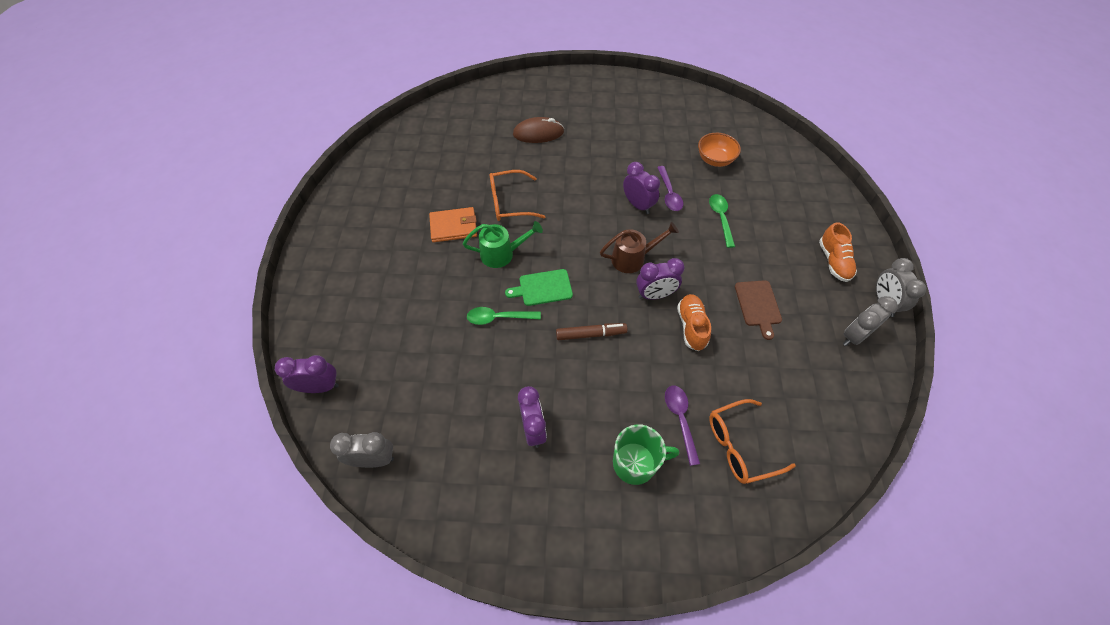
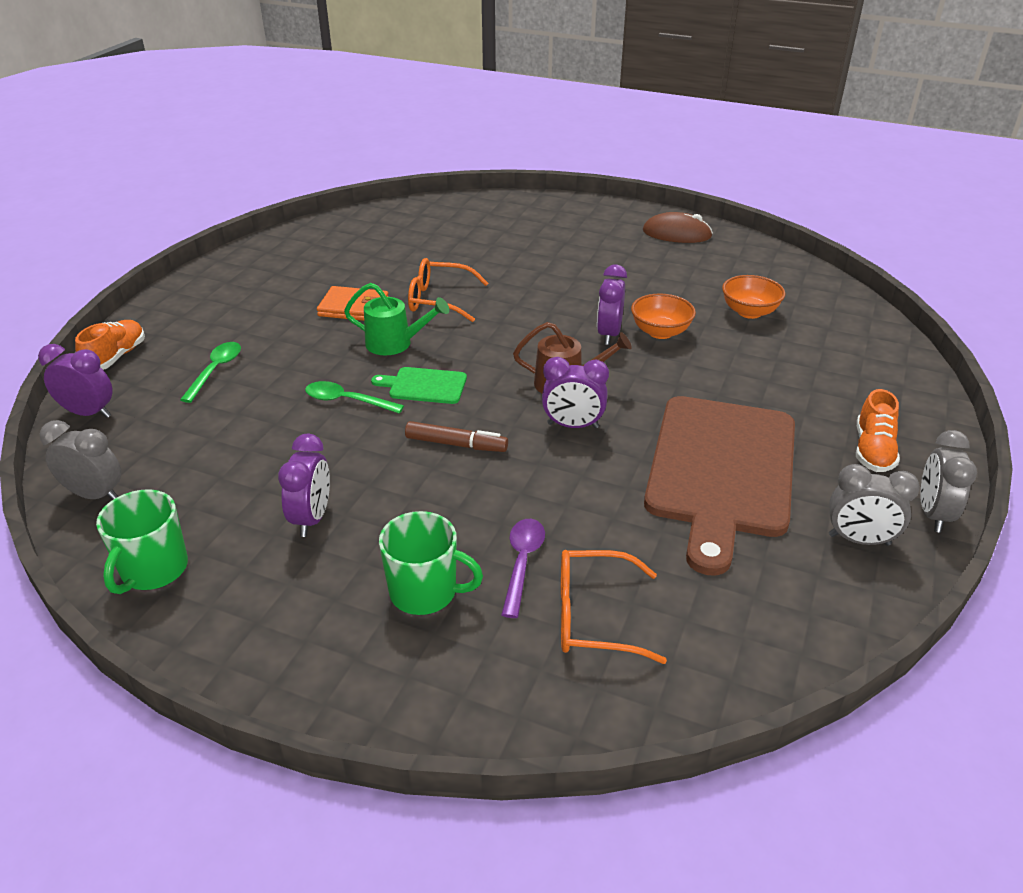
camera: 20 degrees right, 20 degrees down
brown mouse [513,117,564,143] -> brown mouse moved to [643,212,713,243]
purple clock [623,162,660,214] -> purple clock turned 150 degrees counterclockwise [597,264,627,345]
purple spoon [657,166,684,211] -> orange bowl [631,293,696,339]
orange shoe [677,294,711,351] -> orange shoe moved to [75,320,145,370]
green spoon [709,194,735,248] -> green spoon moved to [180,342,241,403]
brown cutting board [735,280,782,340] -> brown cutting board [644,396,795,576], size x2.38
grey clock [843,296,898,346] -> grey clock turned 150 degrees counterclockwise [829,464,920,546]
none -> green mug [96,489,188,594]

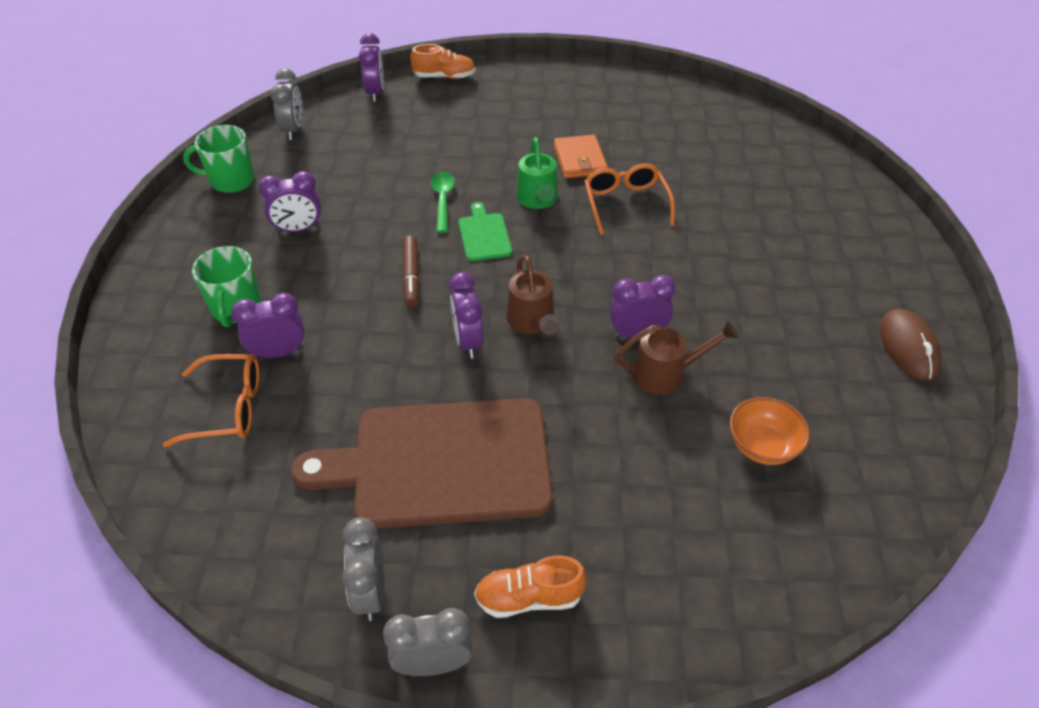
camera: 70 degrees right, 10 degrees up
green spoon [180,342,241,403] -> none
purple spoon [501,519,545,618] -> purple clock [231,293,304,358]
orange glasses [561,550,667,664] -> orange glasses turned 105 degrees clockwise [163,354,260,448]
orange bowl [631,293,696,339] -> brown watering can [614,321,738,395]

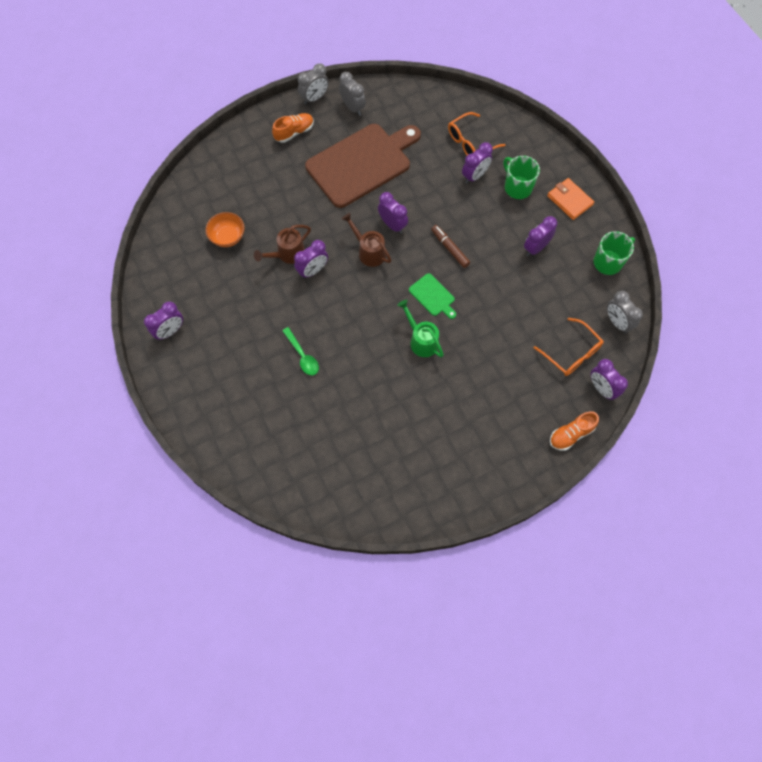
camera: 150 degrees right, 20 degrees up
green spoon [431,172,455,233] -> green spoon moved to [282,327,319,375]
orange wallet [554,134,608,178] -> orange wallet moved to [547,178,594,220]
orange glasses [584,163,675,235] -> orange glasses moved to [534,318,603,376]
brown mouse [880,309,942,381] -> purple clock [144,301,183,340]

